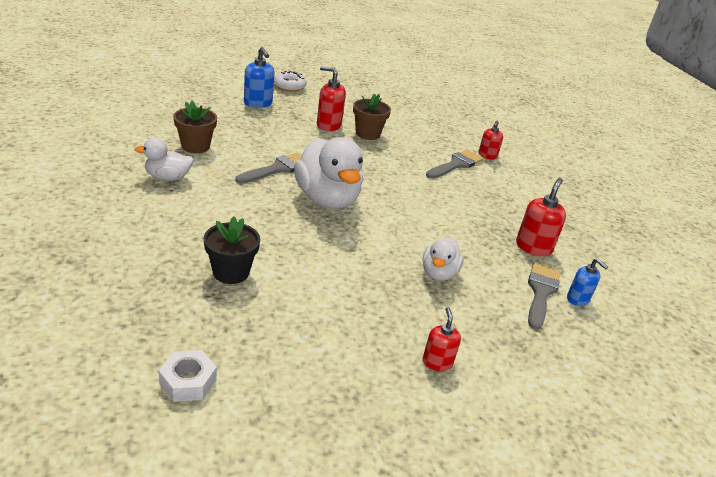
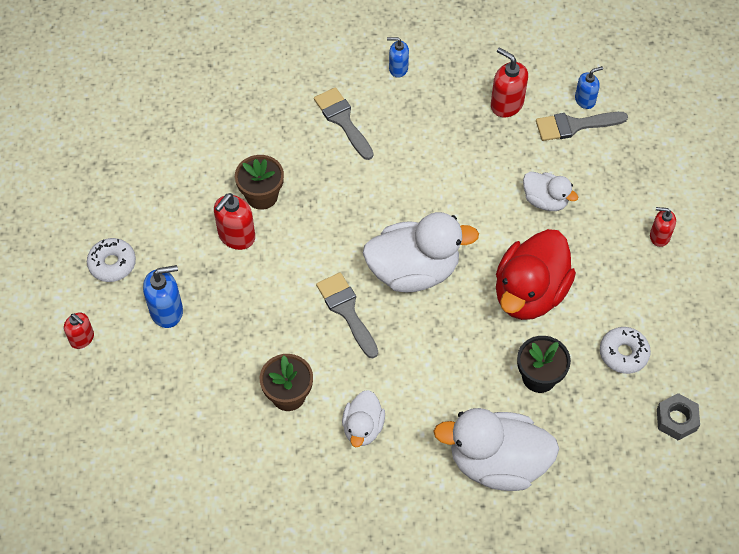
camera: 70 degrees left, 25 degrees up
white nut [158,350,217,402] -> grey nut [657,393,700,440]
red soap dispenser [478,120,503,159] -> red soap dispenser moved to [64,313,94,349]
grey brush [528,263,560,330] -> grey brush turned 45 degrees counterclockwise [536,112,628,141]
none -> blue soap dispenser [387,37,409,78]
none -> white duck [433,408,559,491]
none -> red duck [496,229,576,320]
none -> white donut [600,327,651,374]

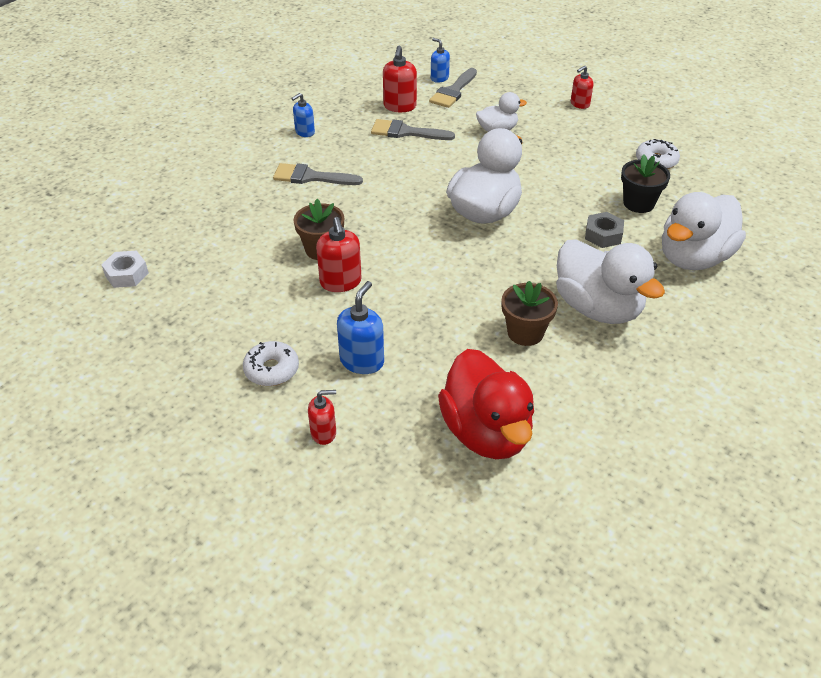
camera: 50 degrees left, 15 degrees down
grey brush [316,272,378,358] -> grey brush moved to [371,119,455,140]
white duck [342,390,385,447] -> white duck [556,239,665,324], size x1.84
red soap dispenser [491,47,528,117] -> red soap dispenser turned 75 degrees counterclockwise [383,46,417,112]
red duck [496,229,576,320] -> red duck moved to [438,349,534,459]
blue soap dispenser [575,66,603,109] -> blue soap dispenser turned 60 degrees counterclockwise [431,38,450,83]
grey nut [657,393,700,440] -> grey nut moved to [585,212,624,248]
none -> white nut [102,250,149,288]

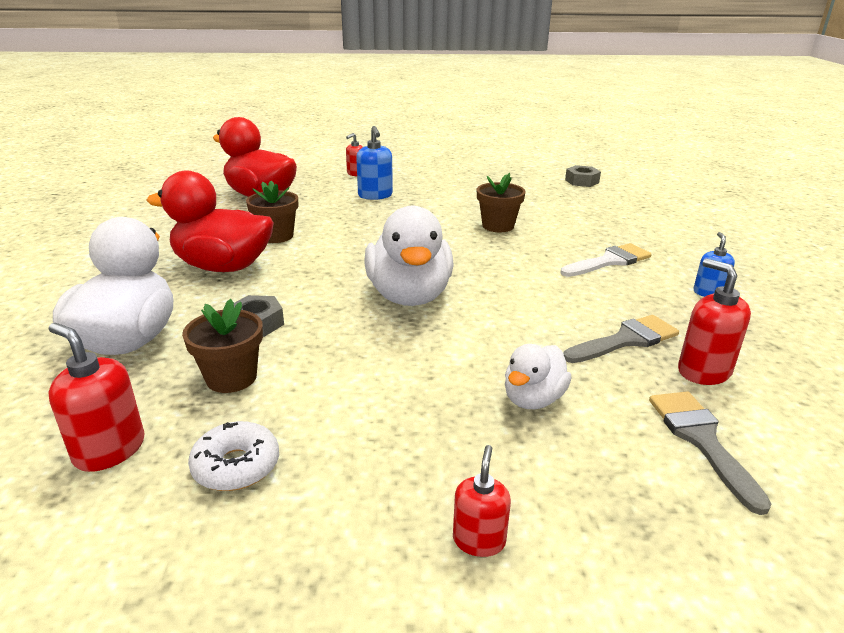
camera: 140 degrees right, 15 degrees down
white nut [102,250,149,288] -> grey nut [565,165,601,187]
white donut [243,341,299,386] -> none
grey brush [273,163,363,185] -> white brush [561,243,652,277]
red soap dispenser [316,217,362,292] -> red soap dispenser moved to [48,323,145,472]
blue soap dispenser [431,38,450,83] -> none
white duck [556,239,665,324] -> red duck [146,171,274,272]
black flower pot [621,154,670,213] -> brown flower pot [182,299,263,393]

